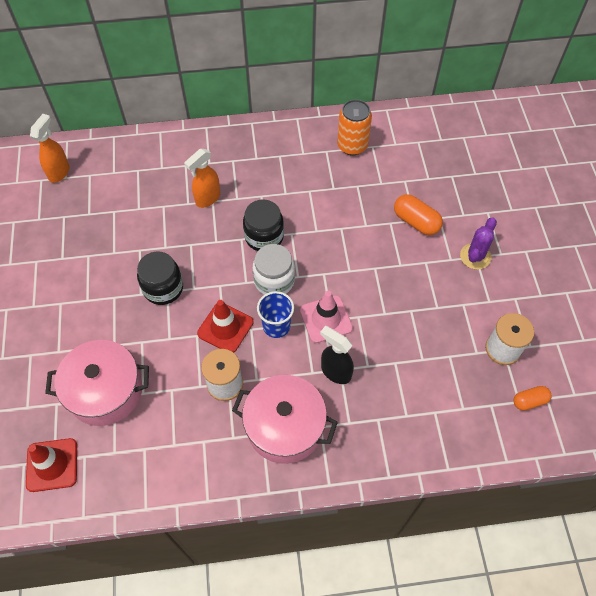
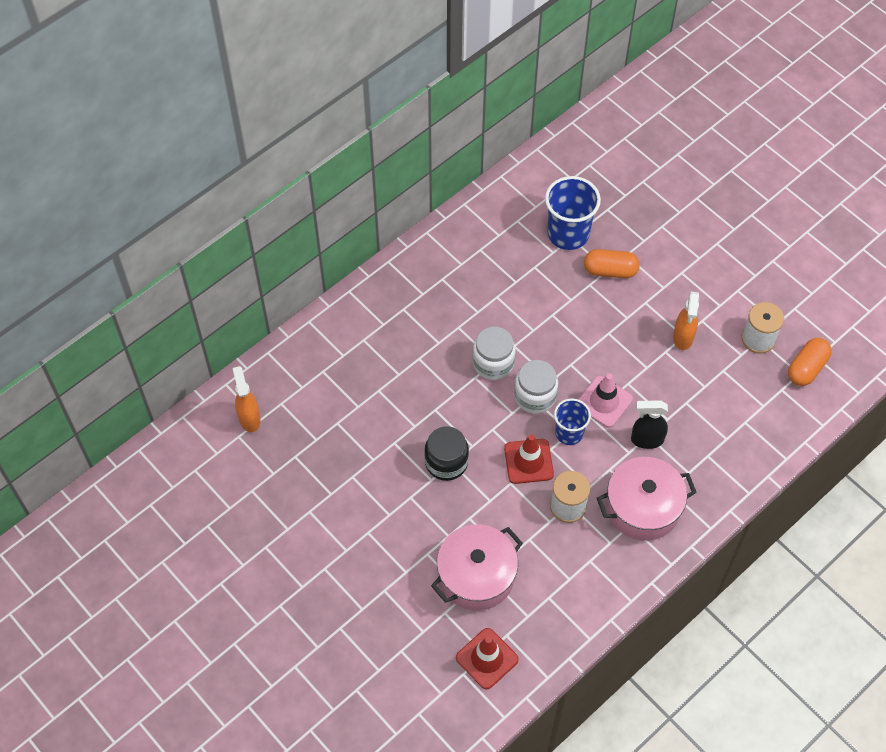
camera: 35 degrees left, 0 degrees up
orange spray bottle [184,148,220,208] -> orange spray bottle moved to [673,292,699,350]
black jar [243,199,284,251] -> white jar [473,326,516,380]
orange can [337,99,372,156] -> none
purple cactus [460,217,497,270] -> none
orange capsule [513,386,552,411] -> orange capsule [788,338,832,386], size x1.58
none -> blue cup [545,176,601,250]

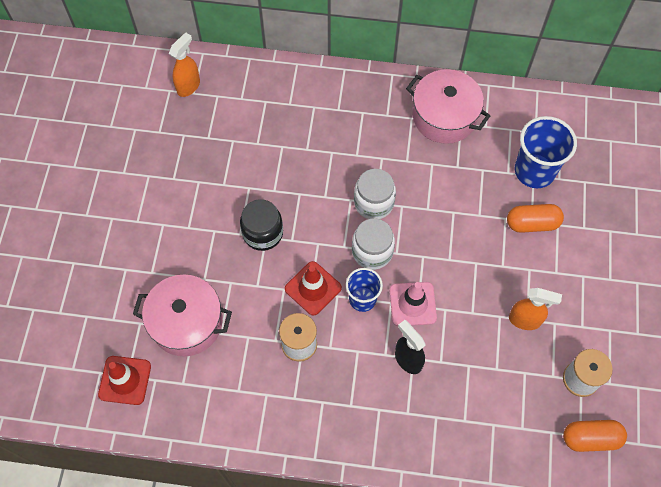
camera: 50 degrees right, 5 degrees up
orange capsule [584,249,640,278] -> orange capsule turned 60 degrees counterclockwise [507,204,564,233]
pink pot [597,457,697,541] -> pink pot moved to [406,69,490,144]
orange spray bottle [673,292,699,350] -> orange spray bottle turned 135 degrees counterclockwise [509,288,562,330]

